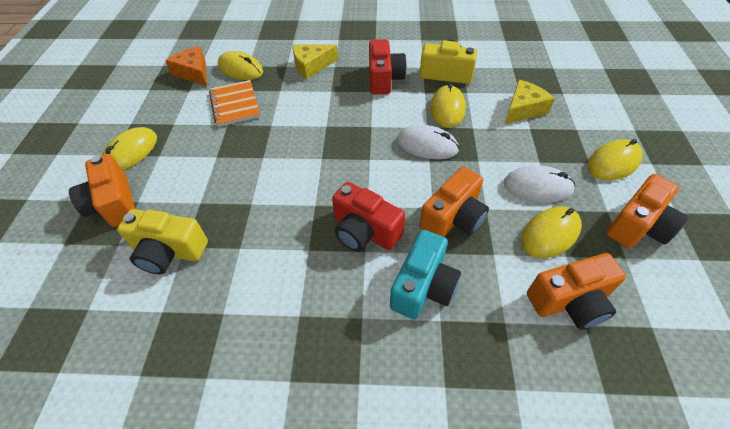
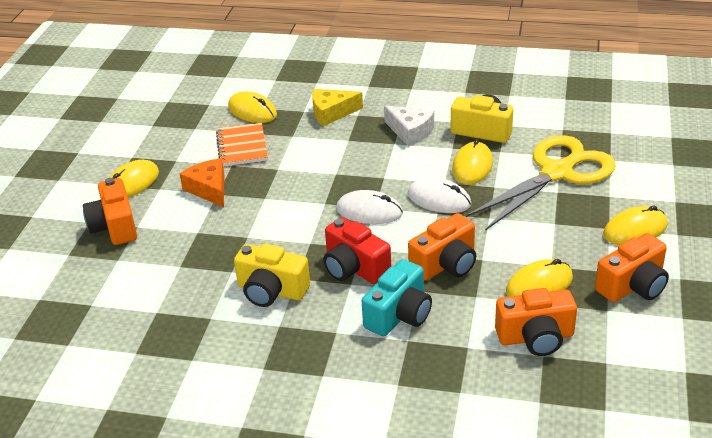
camera: 10 degrees right, 15 degrees down
yellow camera [117,209,208,274] -> yellow camera moved to [234,244,310,307]
orange cheese [165,46,207,86] -> orange cheese moved to [180,158,225,207]
red camera [369,39,407,94] -> white cheese [384,105,434,147]
white mouse [503,165,575,202] -> white mouse moved to [336,190,403,224]
yellow cheese [505,80,555,124] -> yellow scissors [466,135,616,231]

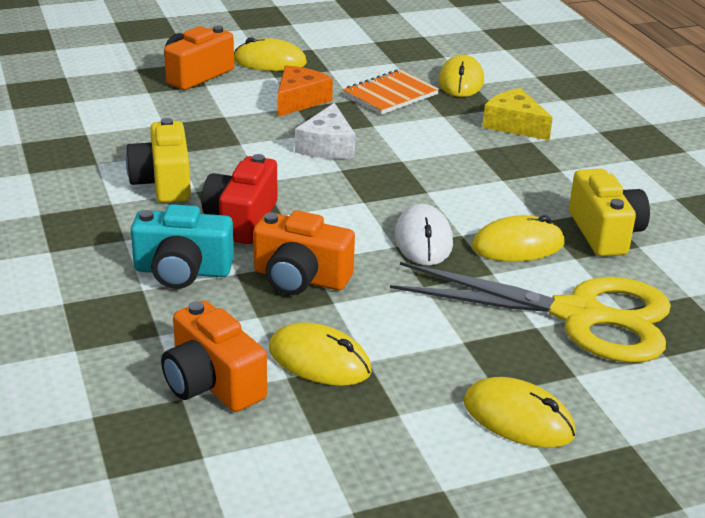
camera: 55 degrees right, 5 degrees down
white mouse [336,190,403,224] -> none
white cheese [384,105,434,147] -> white cheese moved to [295,103,356,159]
orange camera [595,233,669,302] -> none

